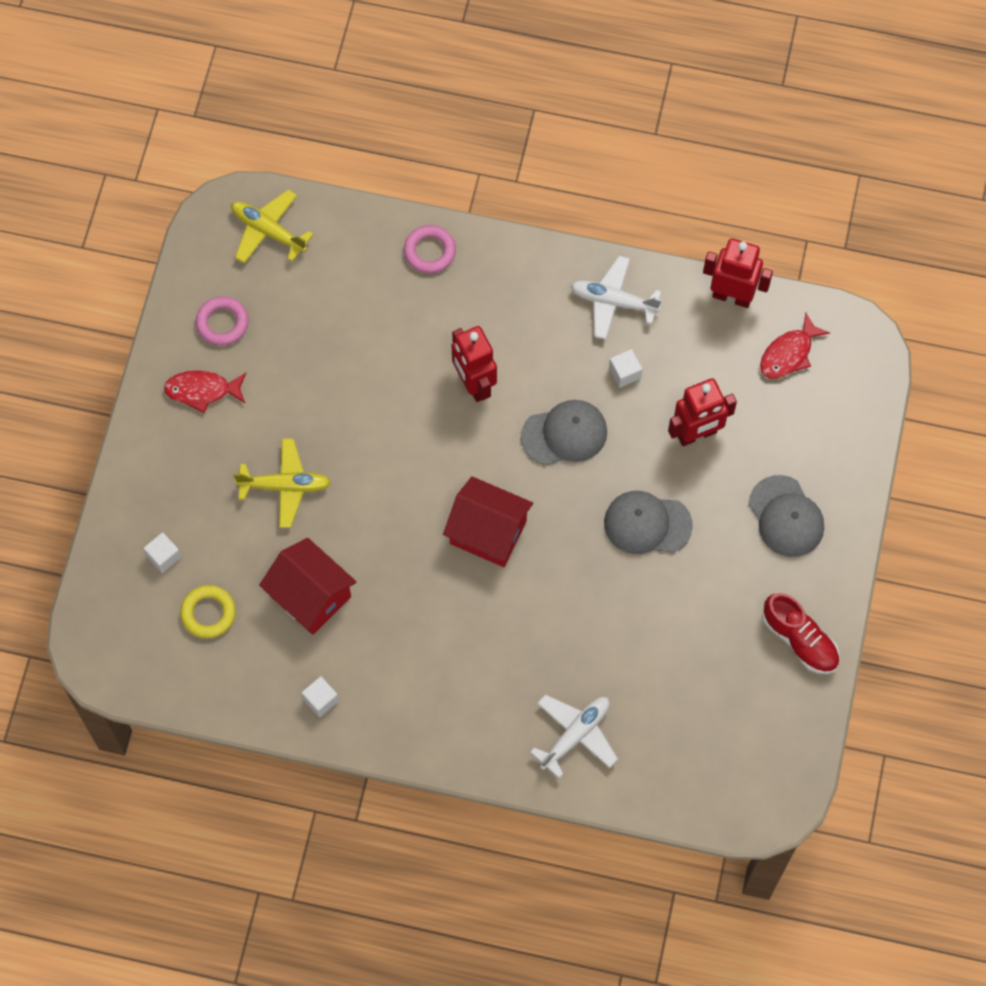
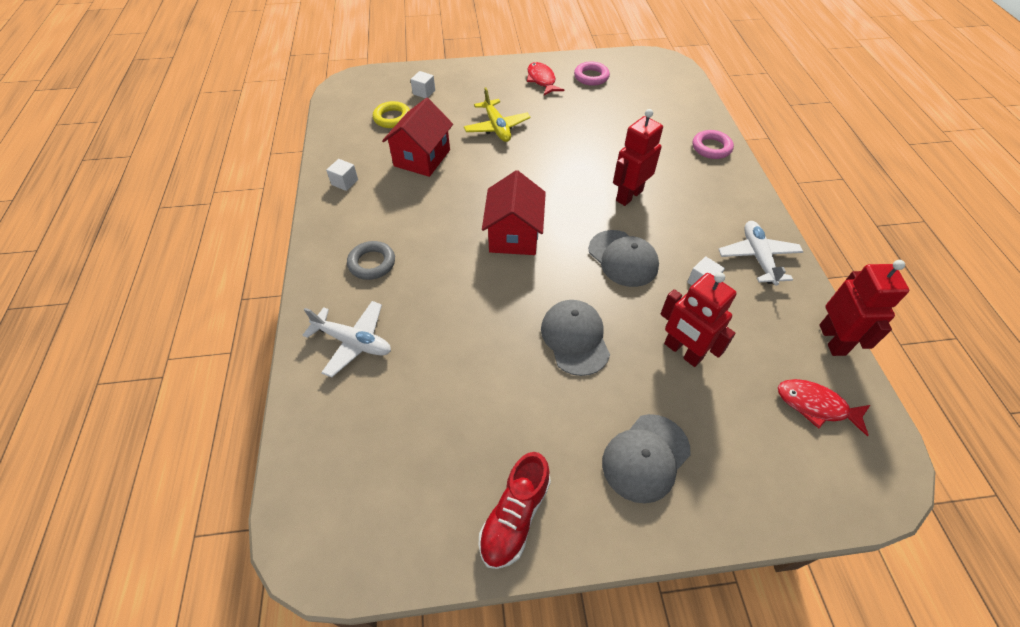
camera: 70 degrees right, 15 degrees down
yellow plane [231,190,314,263] -> none
none -> grey ring [347,241,395,280]

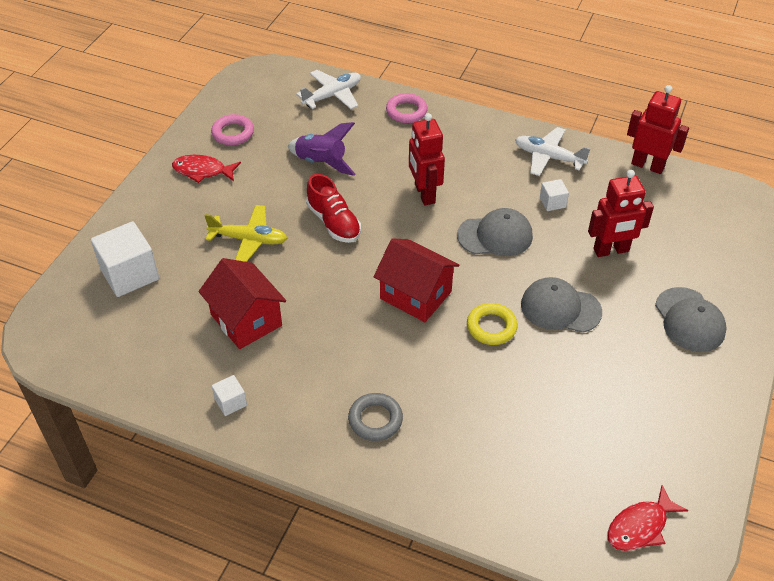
camera: 60 degrees left, 5 degrees down
white plane [303,301,391,378] -> white plane moved to [296,70,361,109]
yellow ring [373,101,410,128] -> yellow ring moved to [467,303,518,345]
white cube [410,71,435,98] -> white cube [91,221,159,297], size x2.05
red shoe [479,452,551,569] -> red shoe moved to [306,174,361,243]
red fish [778,379,870,436] -> red fish moved to [607,485,688,551]
none -> purple rocket [288,122,355,176]

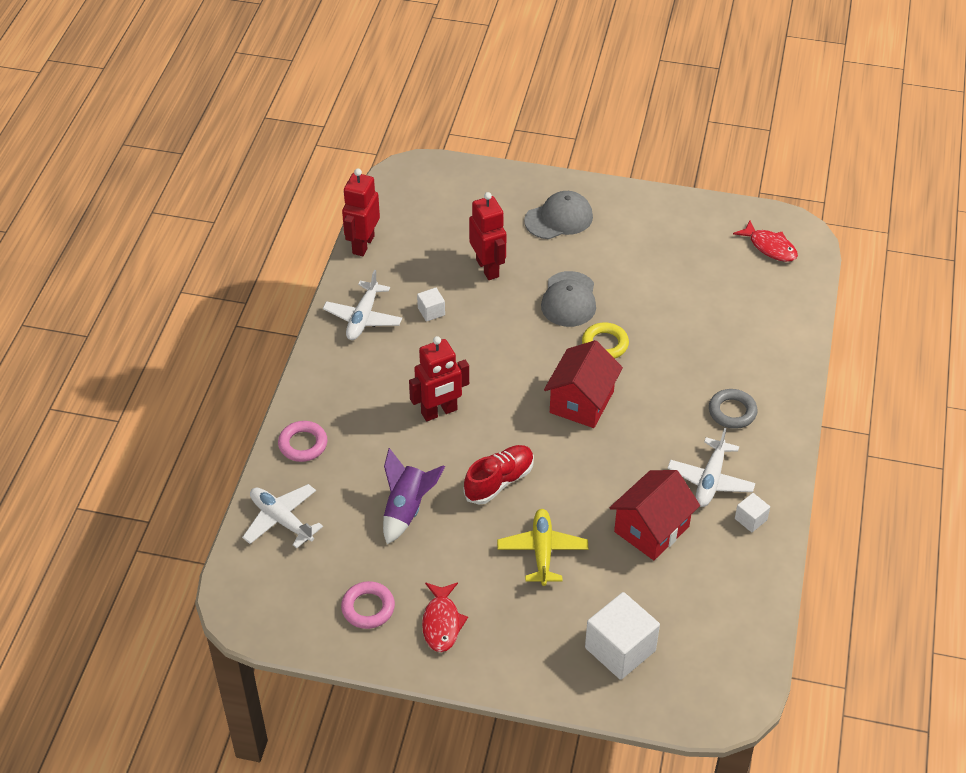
camera: 100 degrees left, 0 degrees up
grey cap [457,208,533,256] -> none
none -> white plane [667,428,756,507]

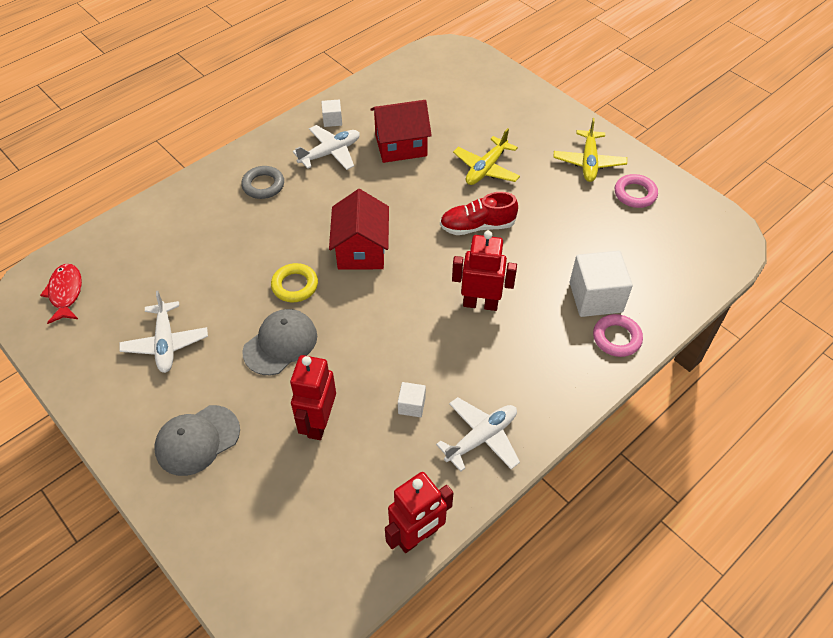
camera: 145 degrees left, 5 degrees up
white plane [242,484,323,548] -> white plane moved to [119,291,208,373]
purple rocket [383,448,445,544] -> none
red fish [422,582,468,652] -> yellow plane [553,118,627,182]
grey cap [524,191,593,239] -> grey cap turned 45 degrees counterclockwise [154,405,240,476]
red house [544,340,623,428] -> red house turned 60 degrees counterclockwise [329,189,389,270]
white cube [585,592,660,680] -> white cube moved to [570,250,633,317]

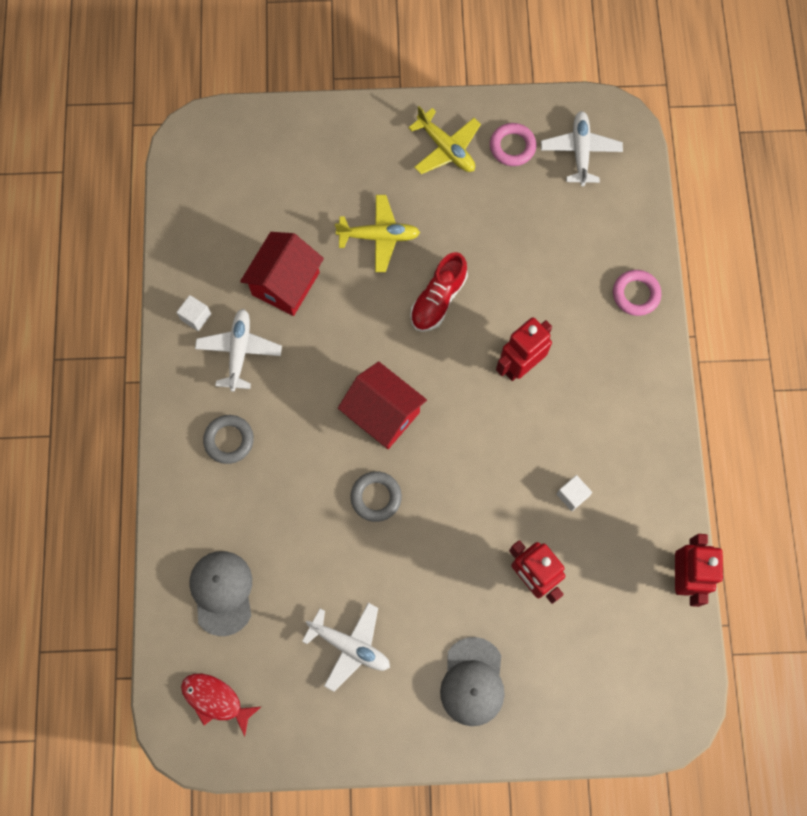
camera: 50 degrees left, 20 degrees up
grey cap [242,309,317,375] -> grey cap moved to [189,551,252,636]
yellow ring [271,263,318,302] -> grey ring [350,471,402,522]
white plane [436,397,520,472] -> white plane moved to [541,111,623,186]
yellow plane [453,128,520,185] -> yellow plane turned 75 degrees counterclockwise [335,195,420,272]
white cube [570,250,633,317] -> none

